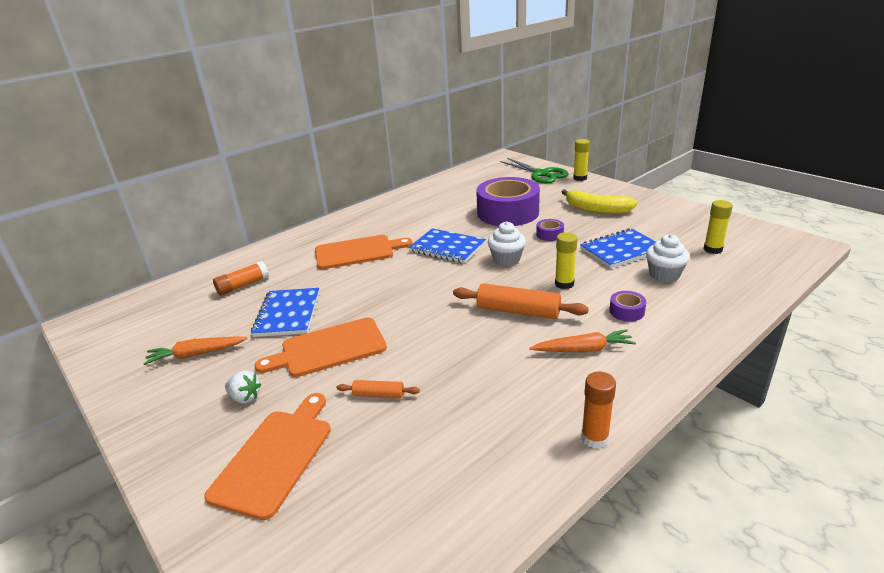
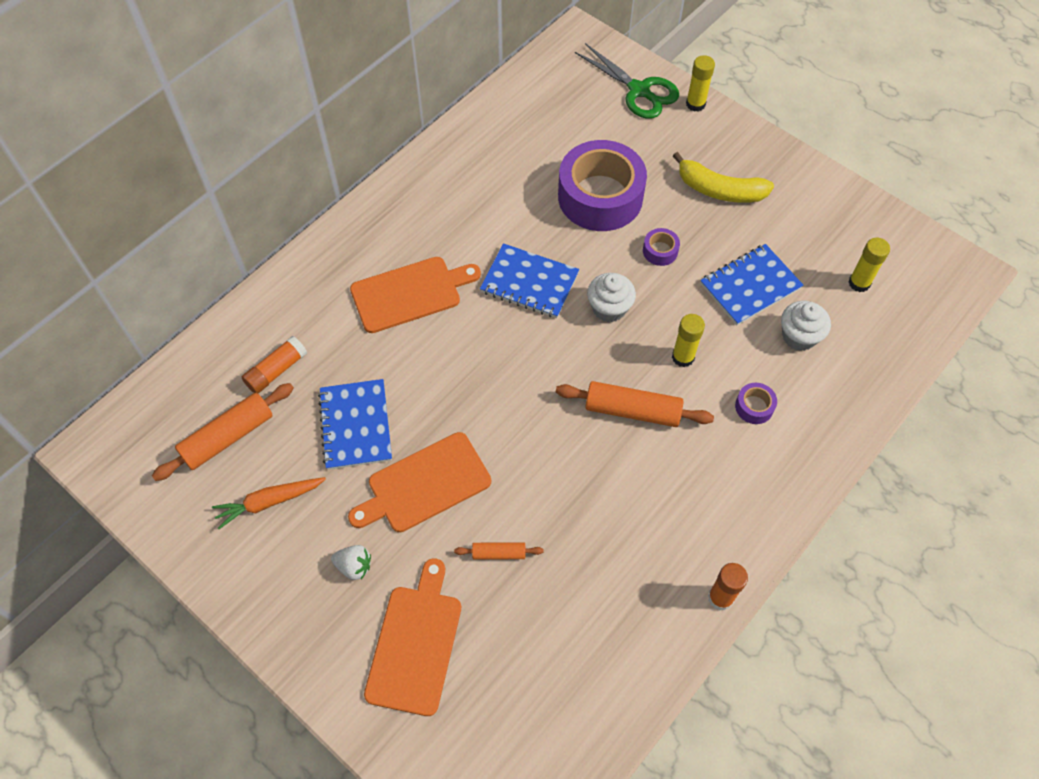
camera: 10 degrees left, 30 degrees up
orange carrot [530,329,636,352] -> none
none -> orange rolling pin [152,383,294,481]

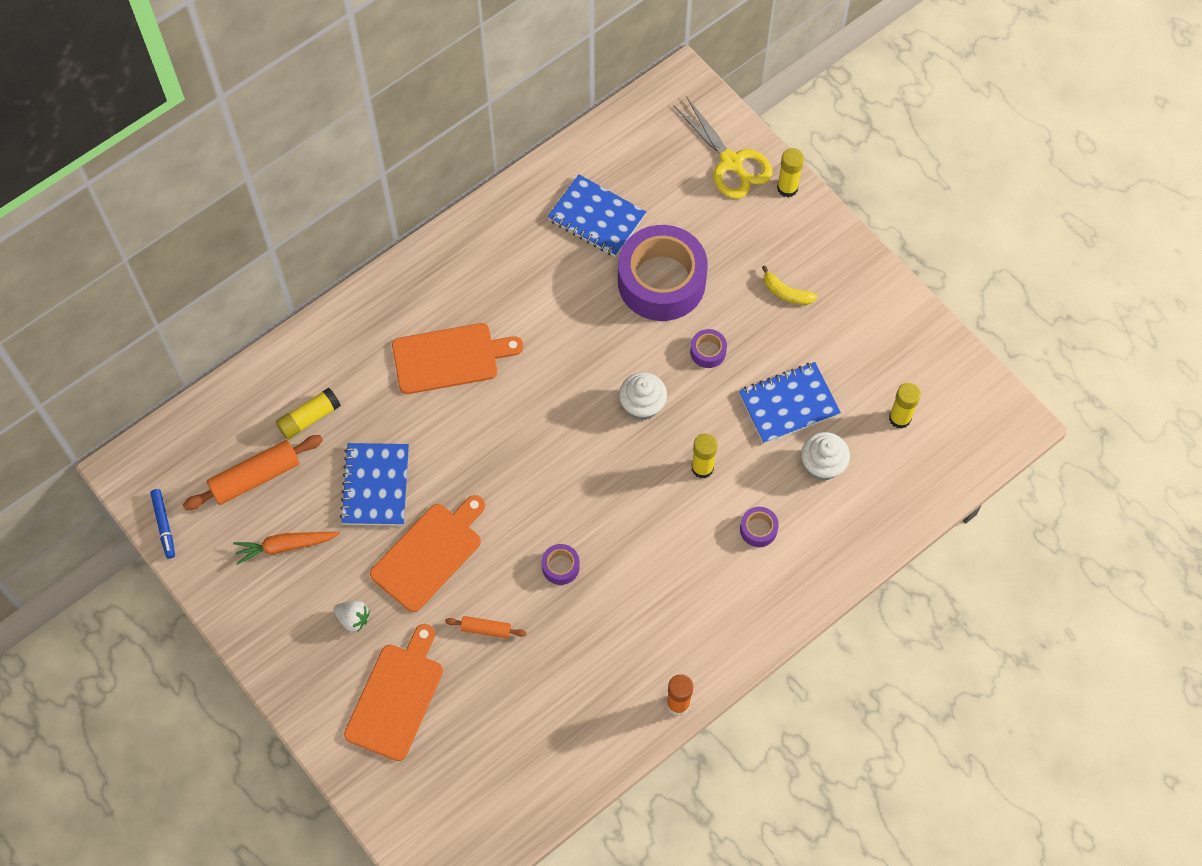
camera: 10 degrees right, 5 degrees up
orange glue stick [242,336,307,394] -> yellow glue stick [276,388,341,440]
orange cutting board [348,432,491,532] -> orange cutting board turned 150 degrees clockwise [370,495,485,612]
blue notebook [480,243,579,318] -> blue notebook moved to [547,174,646,257]
orange rolling pin [556,381,714,427] -> none
green scissors [575,43,679,119] -> yellow scissors [673,96,773,199]
yellow banana [673,152,774,203] -> yellow banana [762,265,818,305], size x0.58
none -> blue marker [150,489,175,559]
none -> purple tape [542,544,580,585]

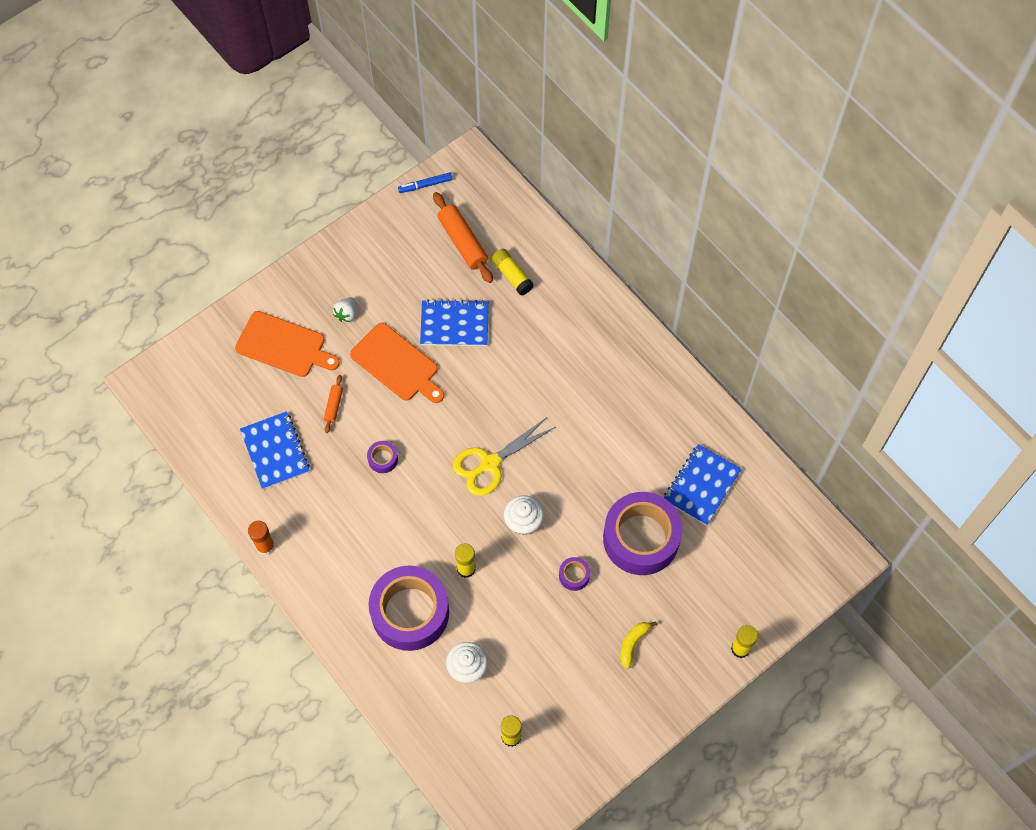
camera: 90 degrees right, 0 degrees up
orange carrot [233,532,340,565] -> none
orange cutting board [392,323,523,394] -> none
yellow scissors [673,96,773,199] -> yellow scissors moved to [452,417,555,496]
blue notebook [739,362,841,444] -> blue notebook moved to [240,411,310,489]
purple tape [740,507,779,547] -> purple tape [369,566,449,651], size x2.49

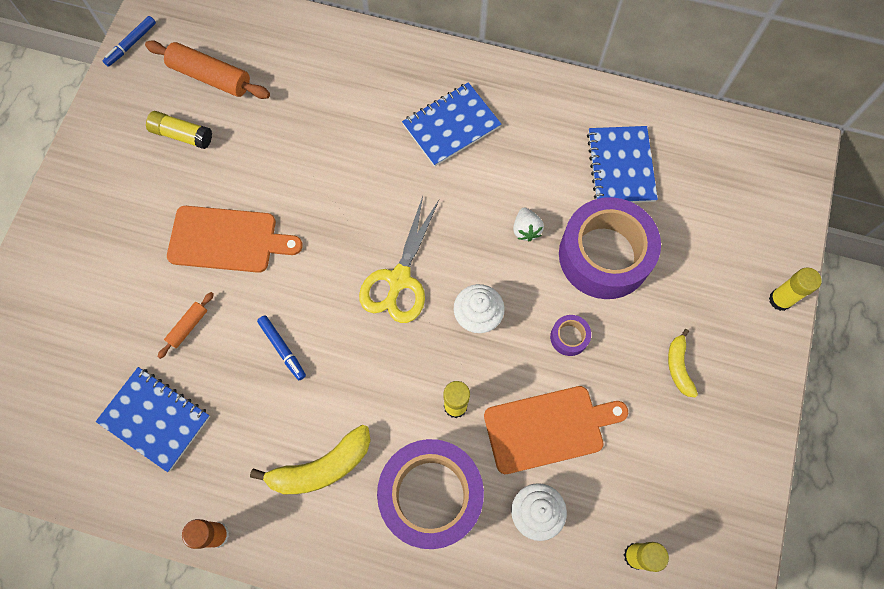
camera: 35 degrees left, 5 degrees up
orange cutting board [235,311,340,377] -> orange cutting board moved to [484,386,628,474]
orange rolling pin [324,375,343,433] -> orange rolling pin turned 60 degrees clockwise [157,292,214,359]
white strawberry [333,297,356,322] -> white strawberry moved to [513,207,544,242]
purple tape [367,441,398,473] -> blue marker [257,315,306,380]
blue notebook [420,299,489,346] -> blue notebook moved to [402,82,501,167]
yellow glue stick [491,249,534,296] -> yellow glue stick moved to [146,111,212,149]
none -> yellow banana [250,425,371,494]

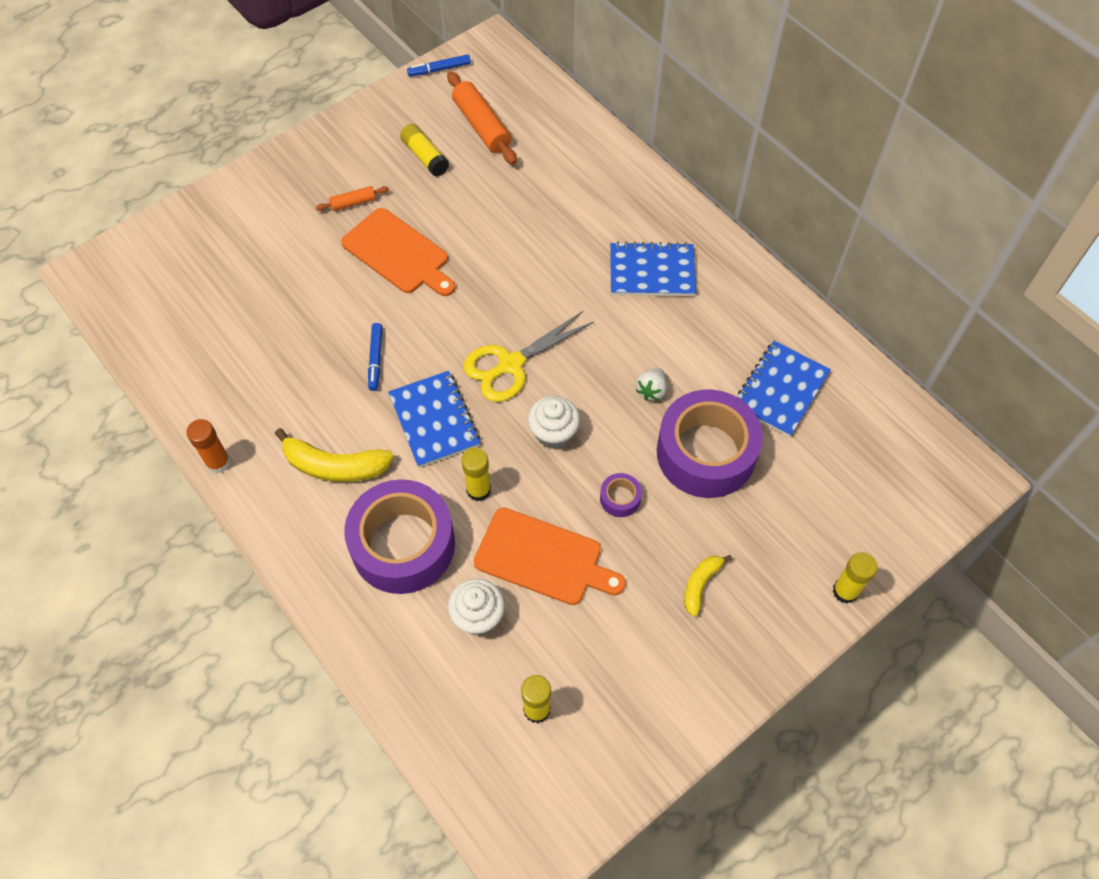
camera: 35 degrees right, 10 degrees down
blue notebook [96,367,210,472] -> blue notebook moved to [388,371,480,468]
orange rolling pin [157,292,214,359] -> orange rolling pin moved to [316,186,389,211]

